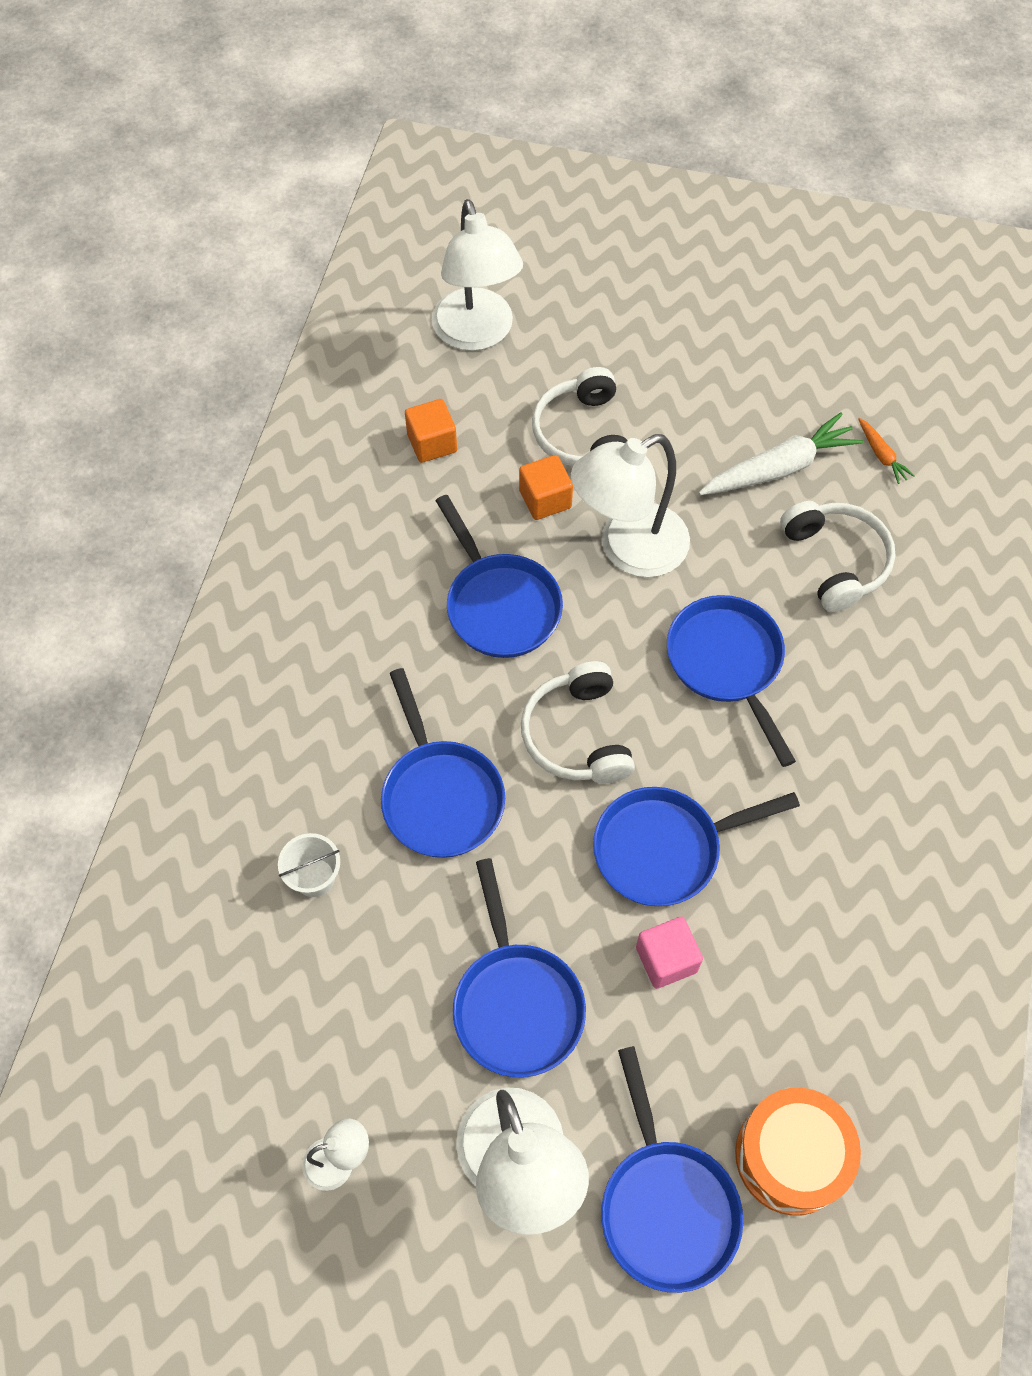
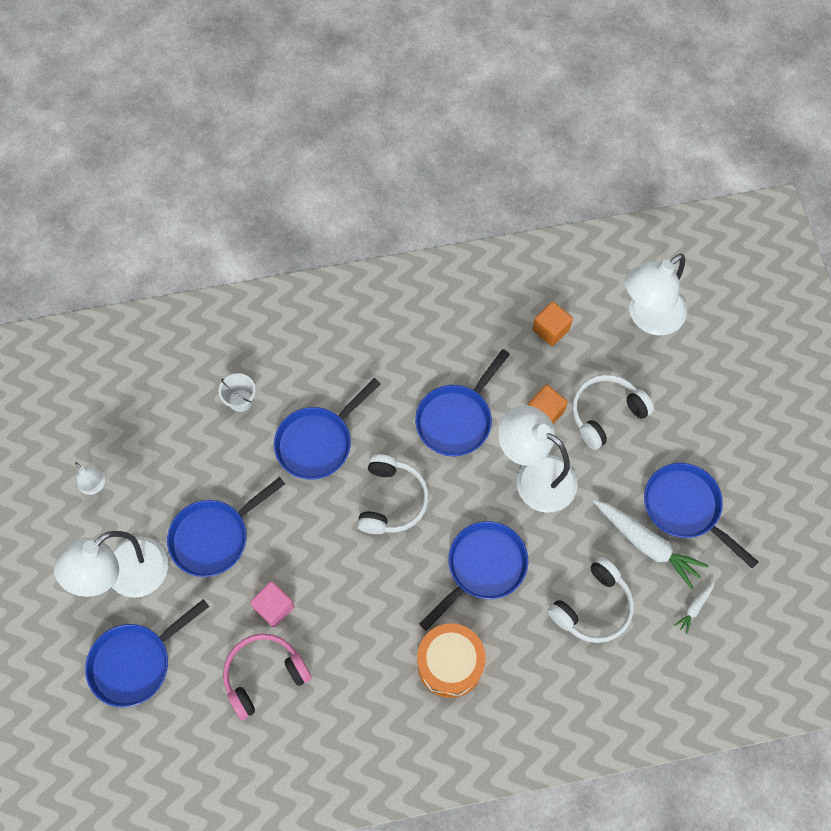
camera: 65 degrees right, 5 degrees up
white headphones [521,661,635,783] -> white headphones turned 135 degrees clockwise [357,454,429,534]
blue pan [593,787,800,906] -> blue pan moved to [644,463,758,569]
orange drum [735,1088,861,1216] -> orange drum moved to [417,623,486,698]
orange carrot [858,418,915,484] -> white carrot [674,581,715,634]
none -> pink headphones [223,634,311,720]

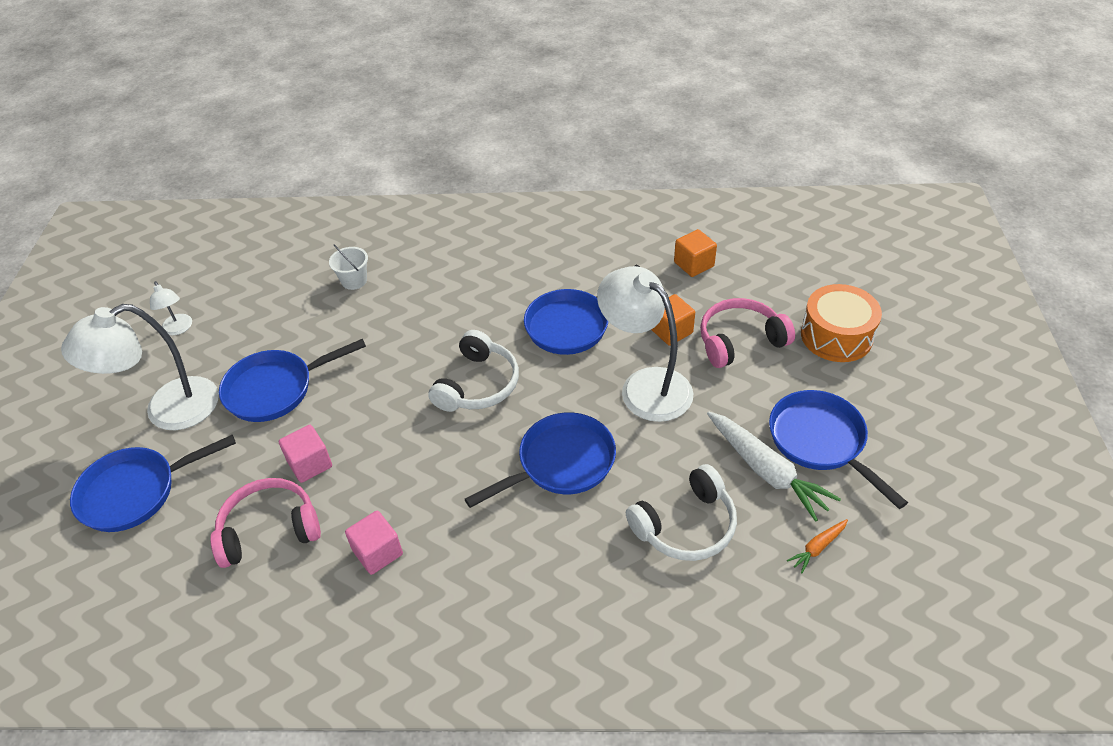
camera: 15 degrees right, 20 degrees down
blue pan [274,378,381,480] -> none
orange drum [417,623,486,698] -> orange drum moved to [801,284,882,362]
white headphones [572,374,654,450] -> pink headphones [700,298,795,368]
white lamp [625,253,687,335] -> none
white carrot [674,581,715,634] -> orange carrot [787,519,848,573]
none -> pink cube [345,511,403,575]

